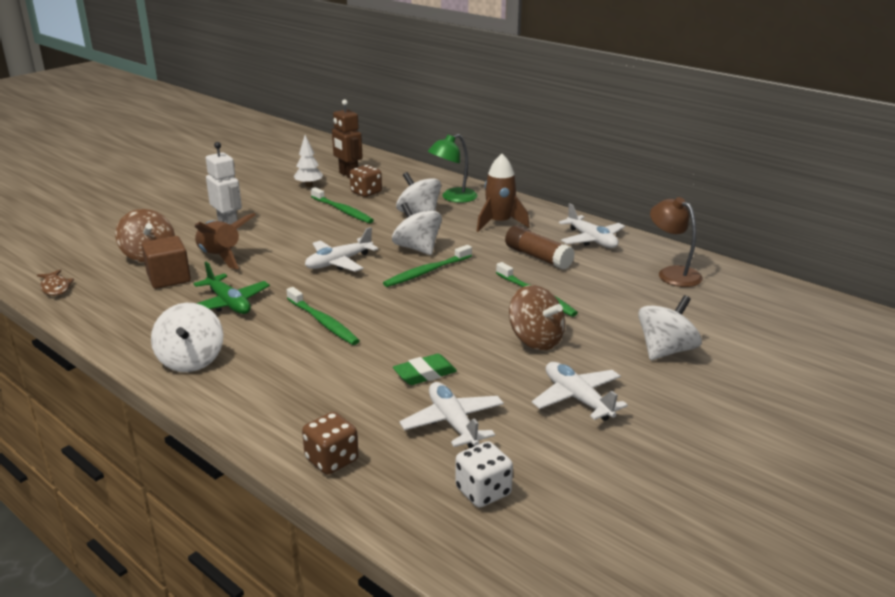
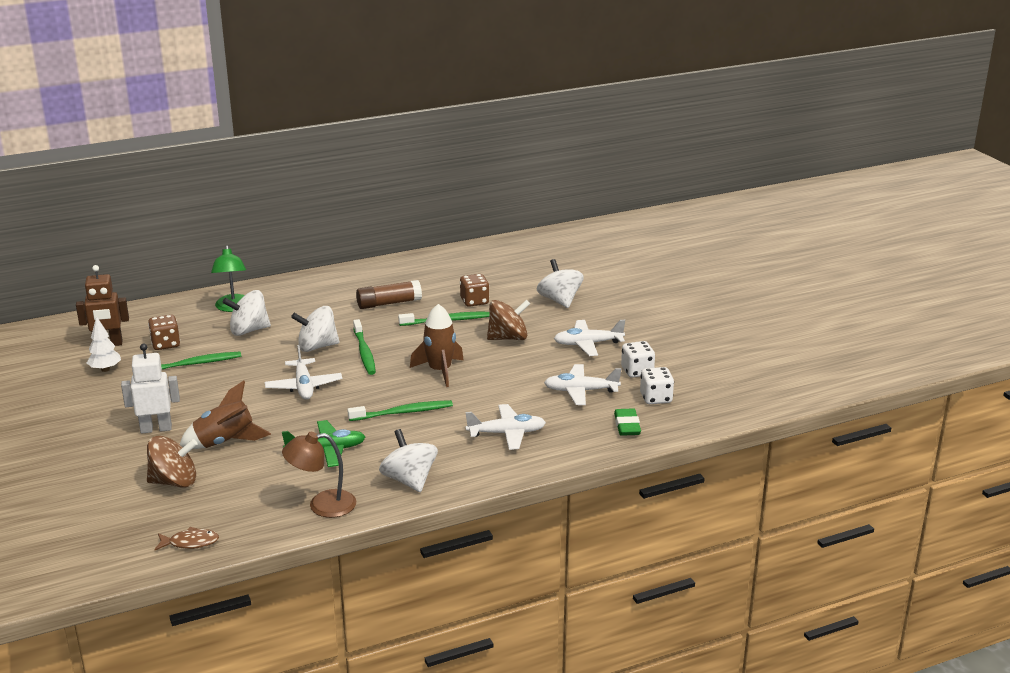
camera: 65 degrees left, 0 degrees up
brown cube [142,236,191,289] -> none
white spinning top [151,303,223,372] -> white spinning top turned 135 degrees counterclockwise [379,429,438,492]
brown dice [302,412,359,475] -> brown dice moved to [460,274,489,307]
green eraser [393,354,457,385] -> green eraser moved to [614,409,641,436]
brown rocket [477,154,529,232] -> brown rocket moved to [410,304,464,387]
white plane [559,203,625,248] -> white plane moved to [465,404,546,450]
brown lamp [650,197,703,287] -> brown lamp moved to [282,432,356,518]
none -> white dice [621,341,655,378]

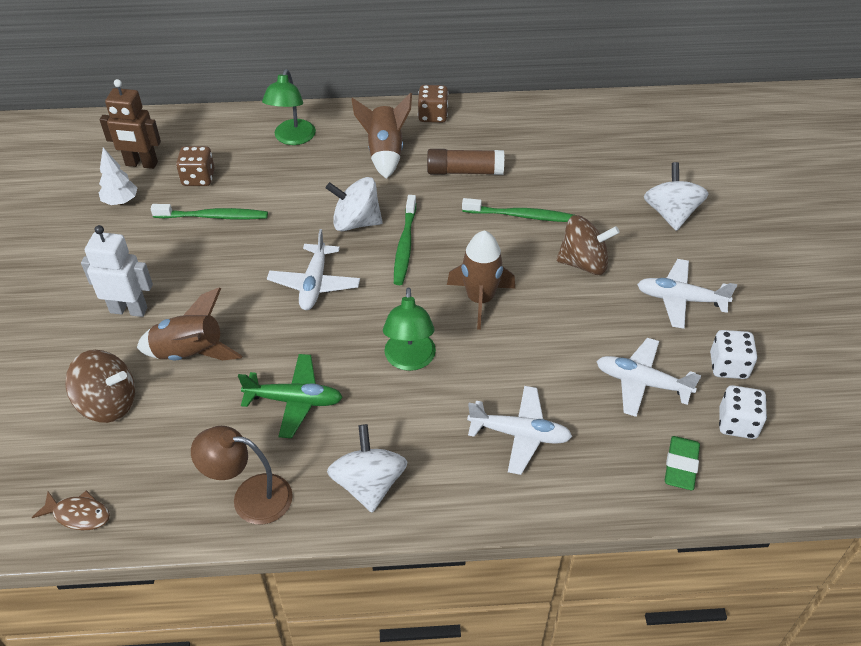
camera: 20 degrees right, 20 degrees up
white spinning top [223,290,271,336] -> none
green toothbrush [347,400,453,421] -> green lamp [383,287,436,371]
brown dice [460,274,489,307] -> brown dice moved to [418,85,448,123]
none -> brown rocket [352,92,412,179]

